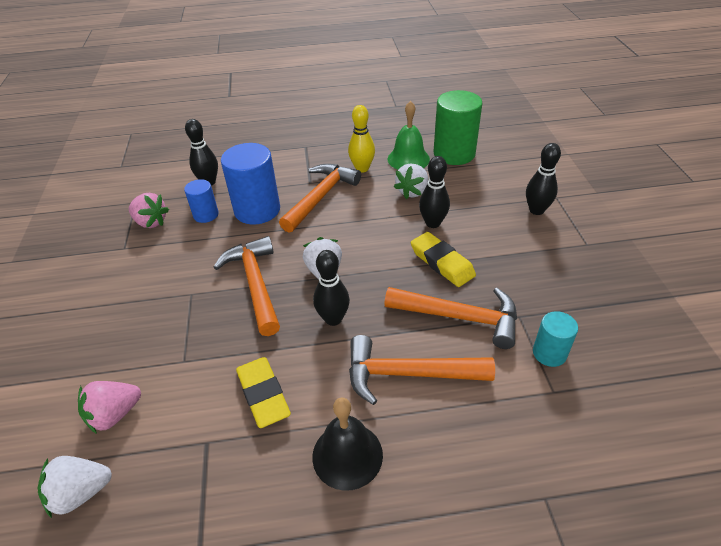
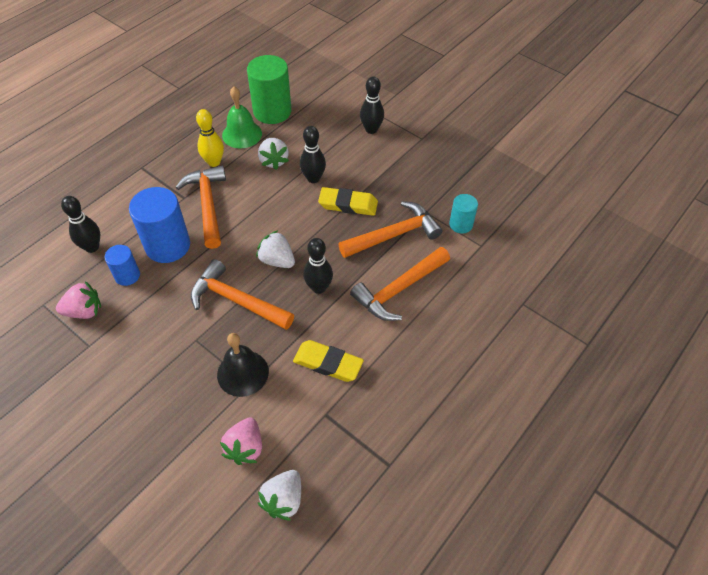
camera: 45 degrees left, 10 degrees up
black bell [312,398,383,491] -> black bell moved to [217,333,269,397]

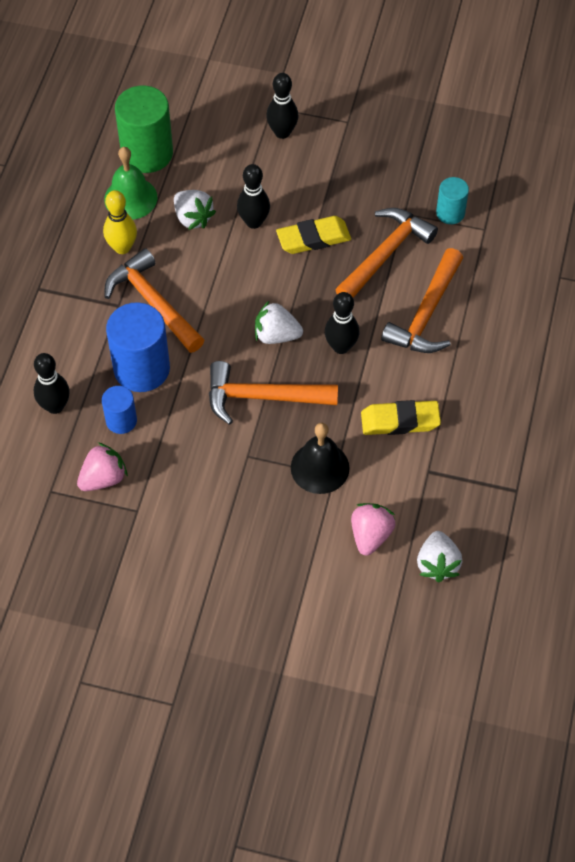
camera: 25 degrees left, 5 degrees up
pink strawberry [220,417,262,465] -> pink strawberry turned 150 degrees counterclockwise [351,503,395,556]

